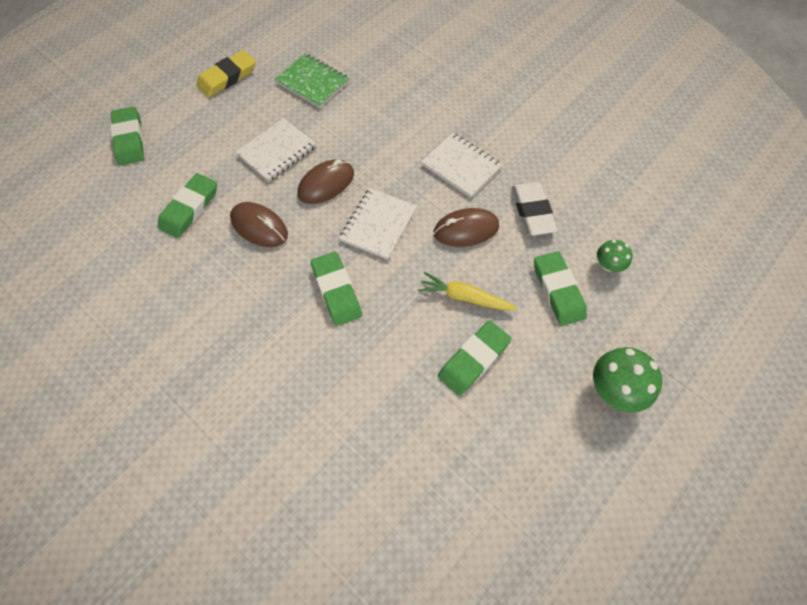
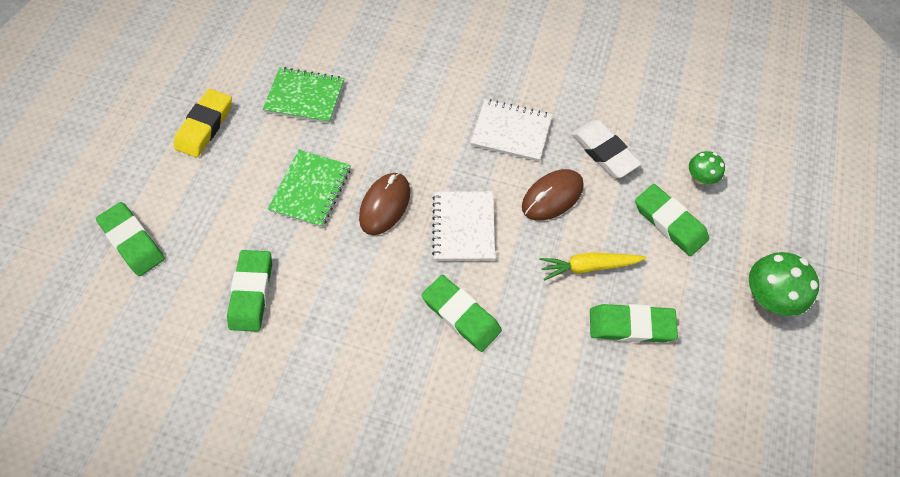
camera: 25 degrees left, 0 degrees up
brown mouse [230,202,288,247] -> none
white notebook [236,118,316,182] -> green notebook [268,150,351,227]
green eraser [438,320,512,396] -> green eraser turned 75 degrees clockwise [590,304,678,342]

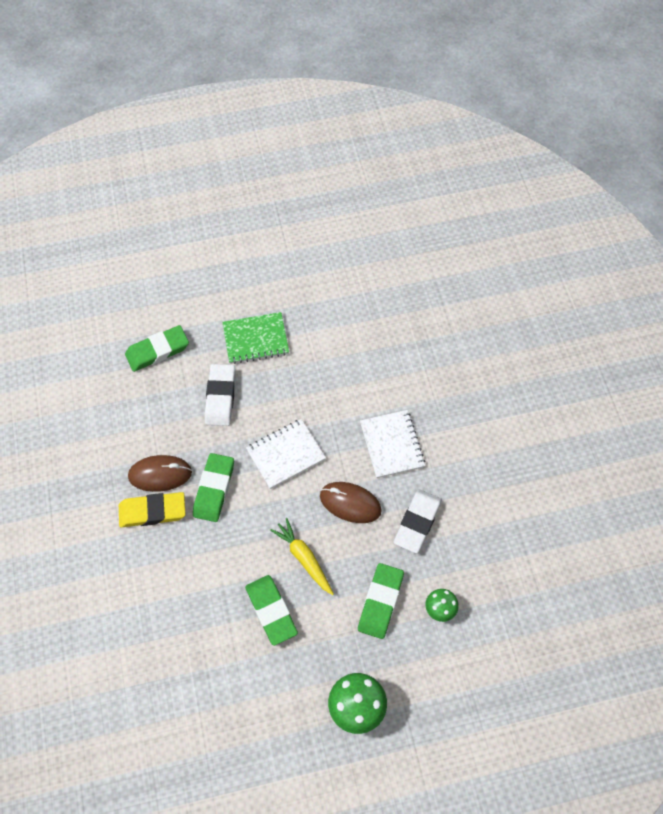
camera: 60 degrees right, 0 degrees up
green eraser [96,202,165,276] -> none
yellow eraser [174,89,232,158] -> yellow eraser moved to [119,492,186,527]
green notebook [263,67,344,123] -> none
brown mouse [359,173,410,235] -> brown mouse moved to [128,455,192,492]
none -> white eraser [205,364,236,426]

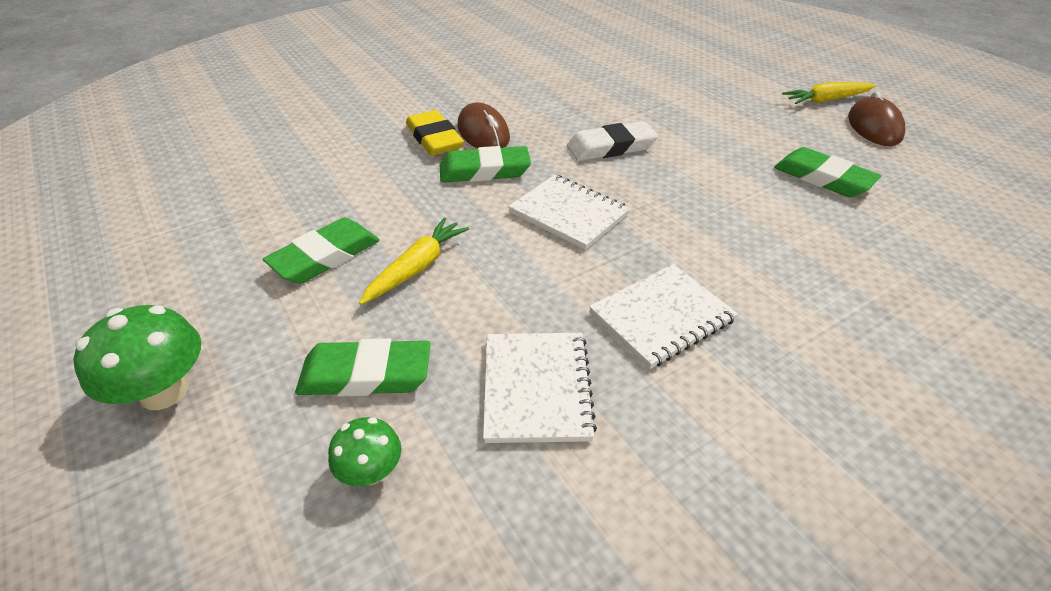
camera: 70 degrees right, 20 degrees down
green eraser [125,325,189,372] -> green eraser moved to [774,147,881,197]
green notebook [222,312,289,364] -> none
brown mouse [320,482,382,523] -> brown mouse moved to [848,91,905,146]
white eraser [394,489,442,553] -> white notebook [483,333,597,443]
none -> yellow carrot [782,82,876,104]

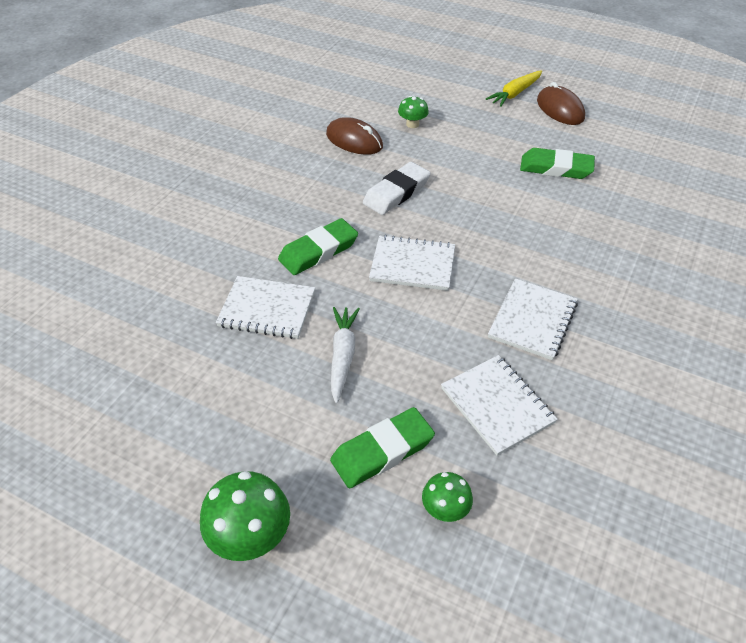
camera: 30 degrees left, 5 degrees up
green eraser [263,217,380,284] -> none
yellow carrot [359,218,469,305] -> white carrot [331,307,360,404]
yellow eraser [406,110,464,156] -> none
brown mouse [457,102,510,148] -> brown mouse moved to [326,117,383,155]
none -> white notebook [216,276,315,339]
none -> green mushroom [398,96,429,128]

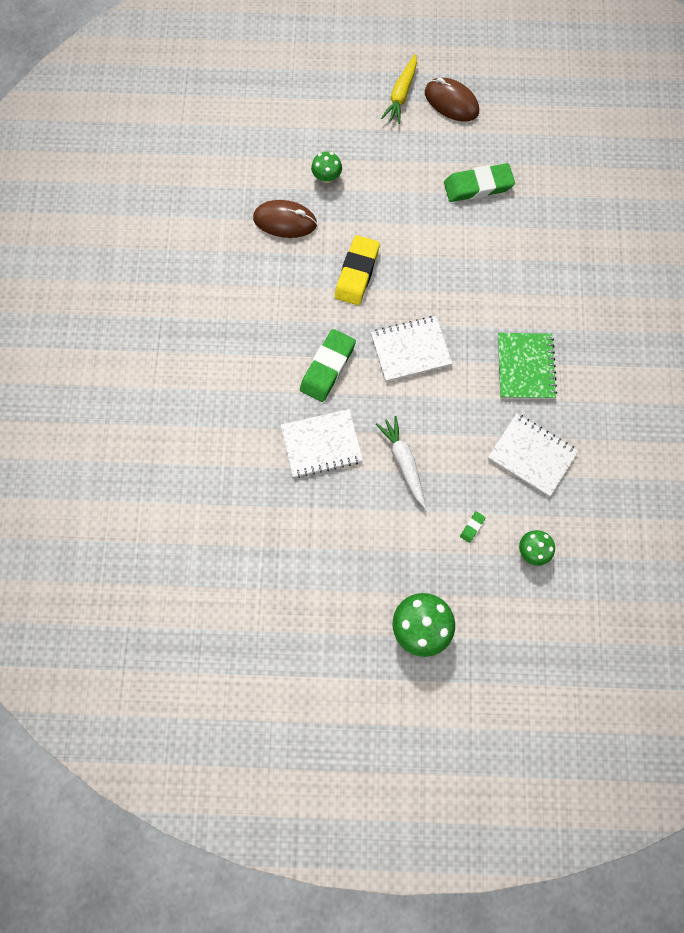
camera: 25 degrees left, 25 degrees up
green eraser [330,407,435,488] -> green eraser [460,511,486,543], size x0.41
white eraser [363,162,431,215] -> yellow eraser [335,235,380,305]
white notebook [488,278,578,360] -> green notebook [498,333,557,399]

